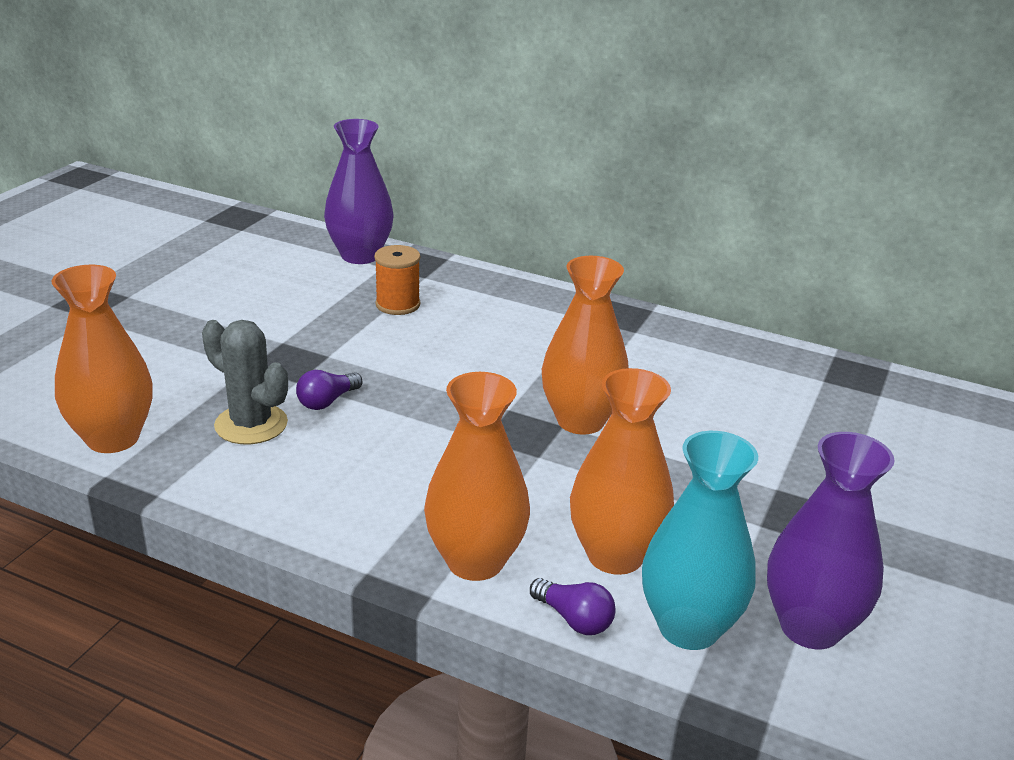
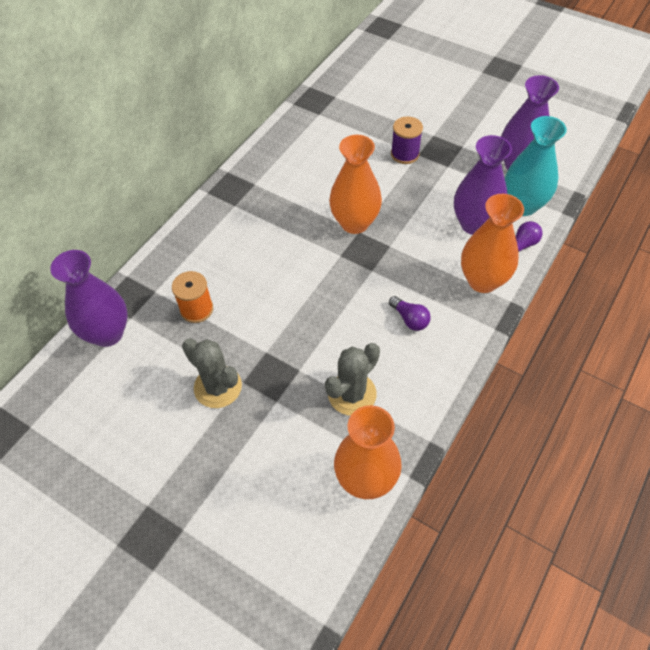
camera: 80 degrees left, 25 degrees up
purple light bulb [296,370,362,410] -> purple light bulb moved to [389,296,431,331]
orange vase [570,368,674,575] -> purple vase [454,135,512,235]
none -> grey cactus [182,339,242,408]
none -> purple spool [391,116,423,164]

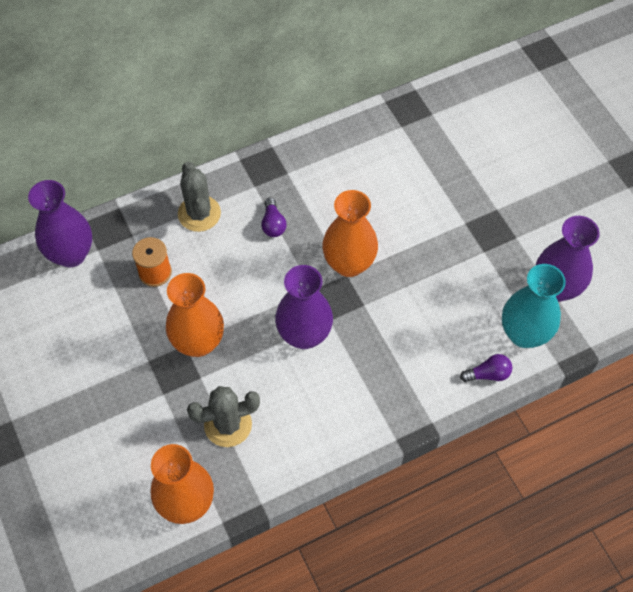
camera: 30 degrees right, 5 degrees up
grey cactus [182,339,242,408] -> grey cactus moved to [178,162,221,232]
purple light bulb [389,296,431,331] -> purple light bulb moved to [261,198,287,237]
purple spool [391,116,423,164] -> none
purple vase [454,135,512,235] -> purple vase moved to [275,265,333,349]
orange vase [461,194,524,293] -> orange vase moved to [166,273,224,357]

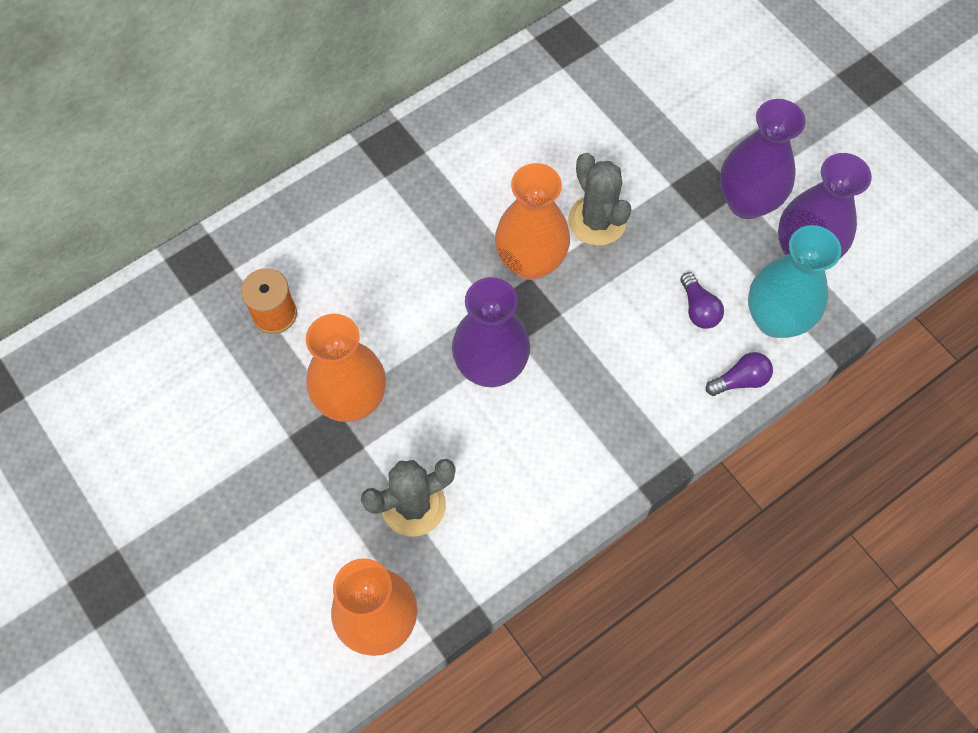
camera: 10 degrees left, 5 degrees up
purple vase [28,180,92,267] -> purple vase moved to [720,99,806,219]
grey cactus [178,162,221,232] -> grey cactus moved to [568,153,632,246]
purple light bulb [261,198,287,237] -> purple light bulb moved to [680,272,724,329]

